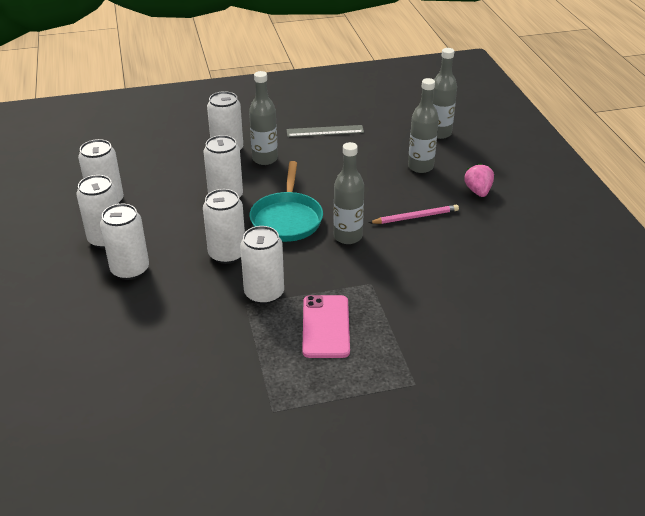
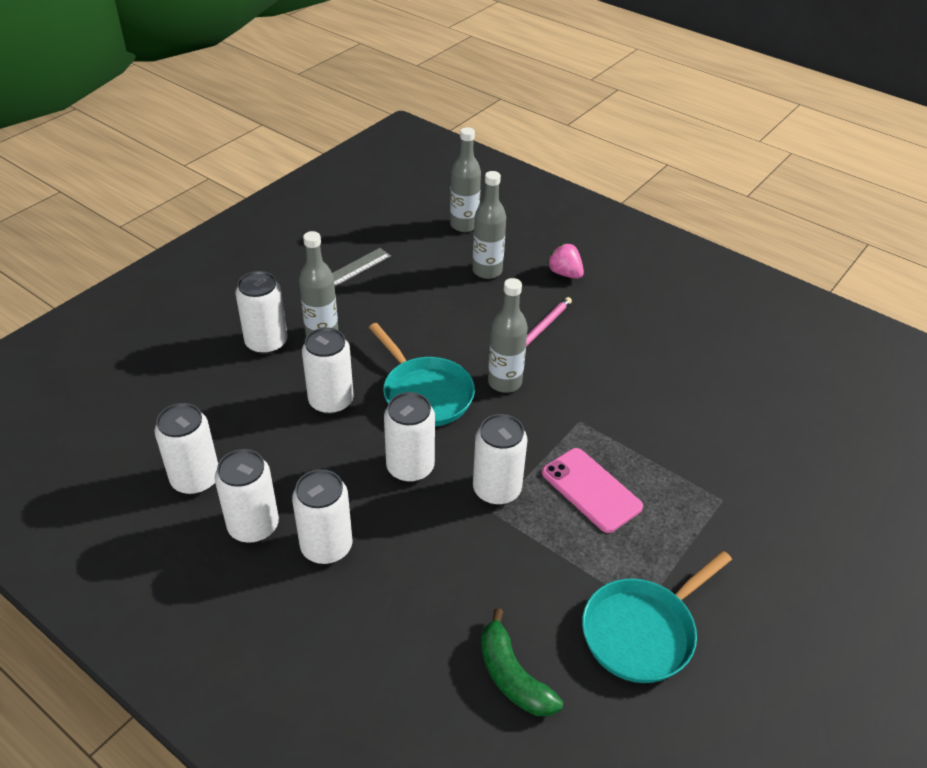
camera: 40 degrees left, 5 degrees up
none -> green banana [481,608,563,716]
none -> turquoise pan [582,551,732,683]

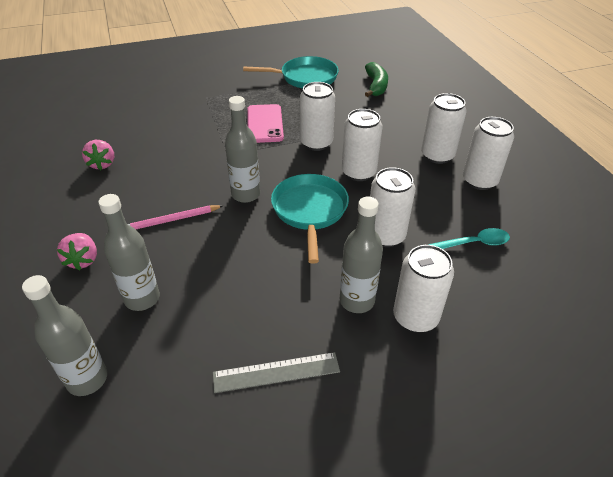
camera: 145 degrees left, 0 degrees up
white can [154,403,218,495] -> none
none -> pink strawberry [82,140,114,170]
none -> turquoise spoon [428,228,510,249]

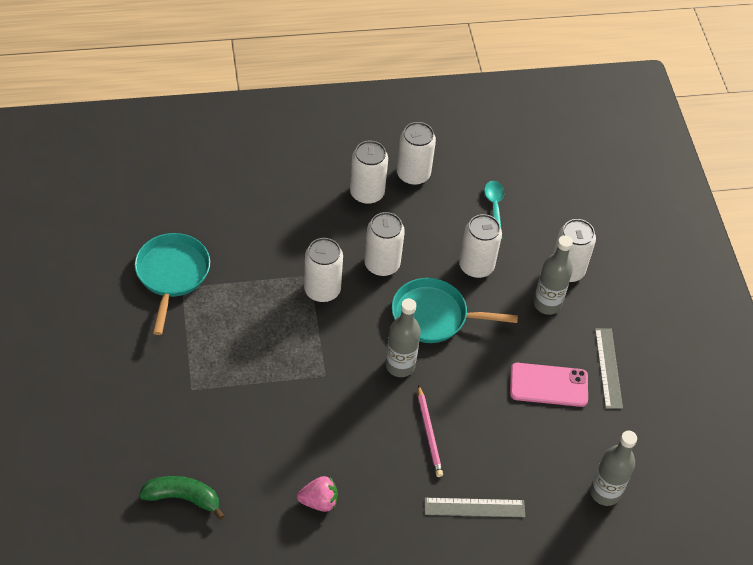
camera: 85 degrees left, 10 degrees up
pink strawberry [57,233,97,270] -> grey ruler [424,498,525,517]
grey bottle [98,194,160,311] -> none
pink phone [247,104,284,143] -> pink phone moved to [510,363,588,407]
green banana [365,62,388,97] -> green banana moved to [139,476,225,520]

